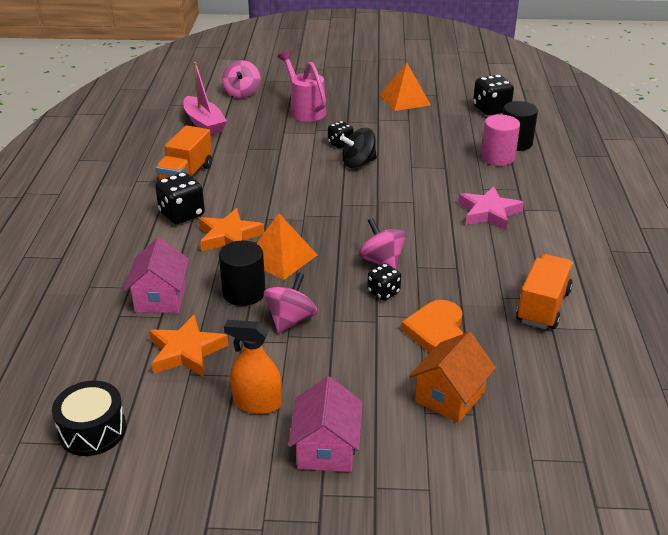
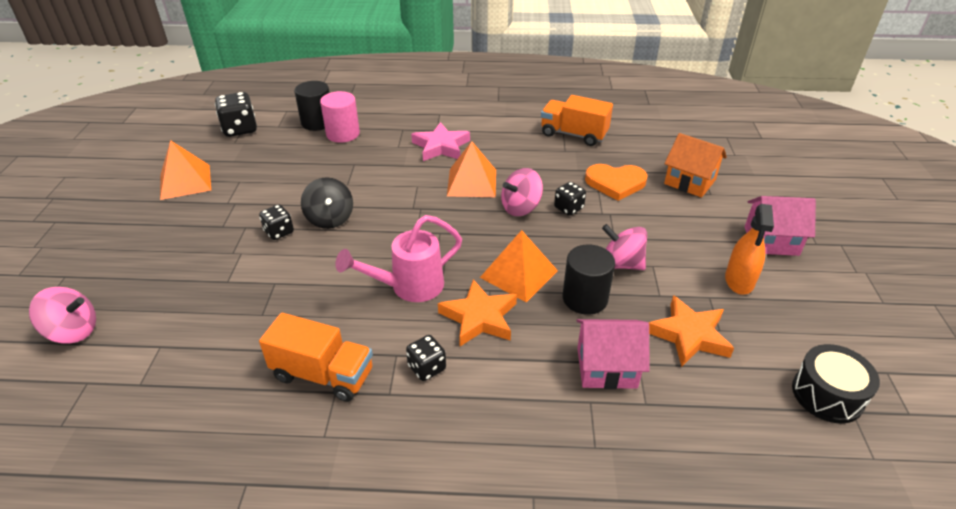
camera: 90 degrees left, 5 degrees up
black dice [155,172,205,224] -> black dice [406,335,446,381], size x0.61
pink boat [183,62,227,135] -> none
pink watering can [278,50,326,122] -> pink watering can moved to [335,215,462,302]
none -> orange pyramid [447,141,496,197]

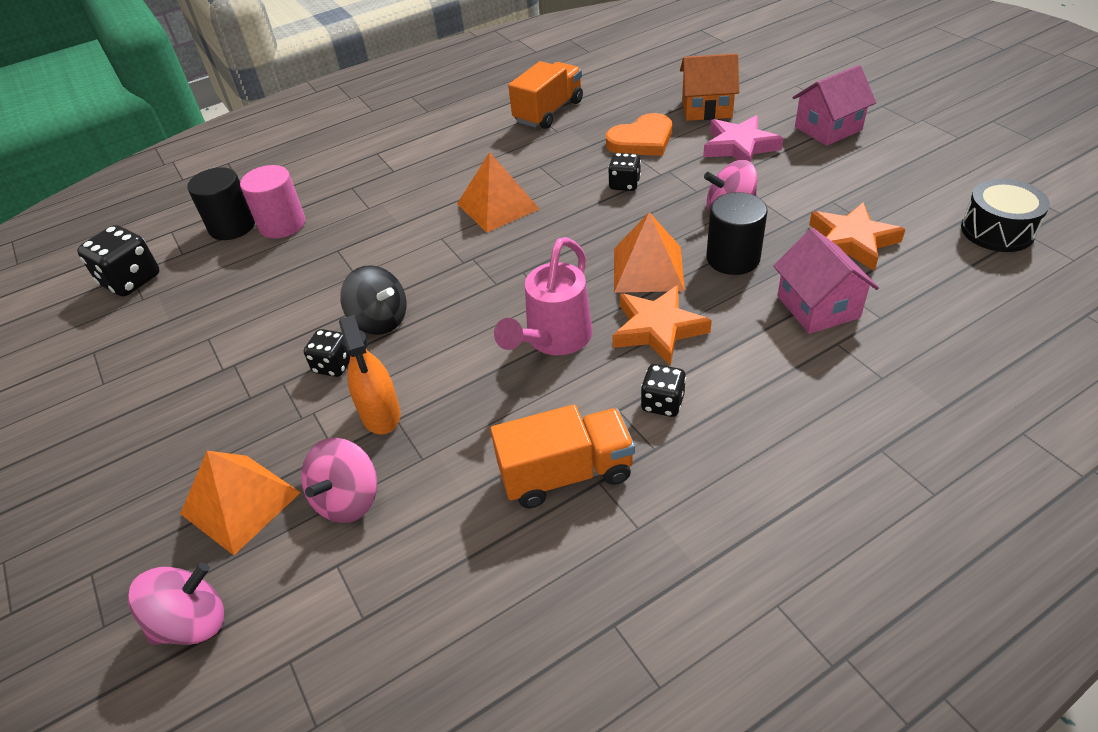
camera: 30 degrees left, 5 degrees up
orange pyramid [160,140,211,200] -> orange pyramid moved to [180,451,301,555]
pink star [411,122,470,161] -> pink star moved to [703,115,783,162]
pink spinning top [501,168,543,216] -> pink spinning top moved to [301,438,377,523]
orange truck [541,95,613,146] -> orange truck turned 135 degrees clockwise [508,61,583,129]
pink house [576,319,650,389] -> pink house turned 75 degrees counterclockwise [773,228,879,334]
orange spray bottle [725,204,774,295] -> orange spray bottle moved to [339,315,400,435]

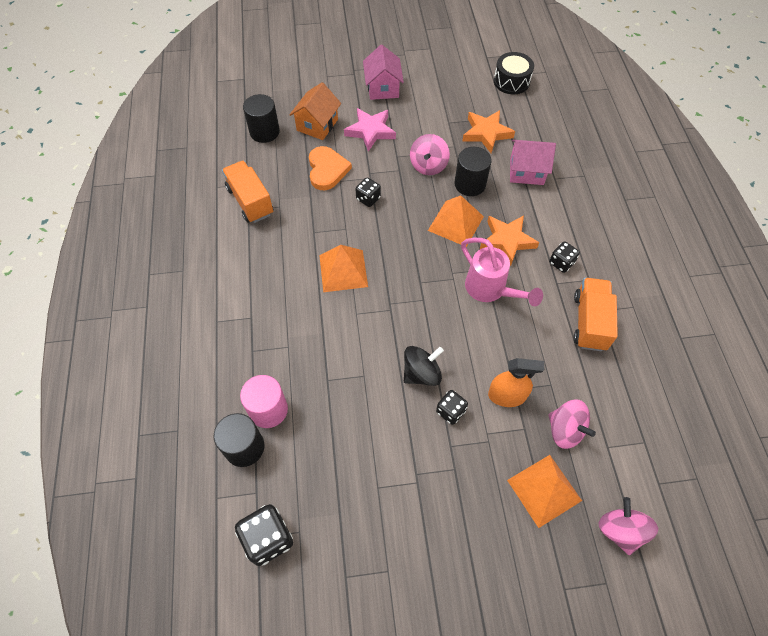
camera: 70 degrees left, 15 degrees up
none -> black cylinder [243,94,280,143]

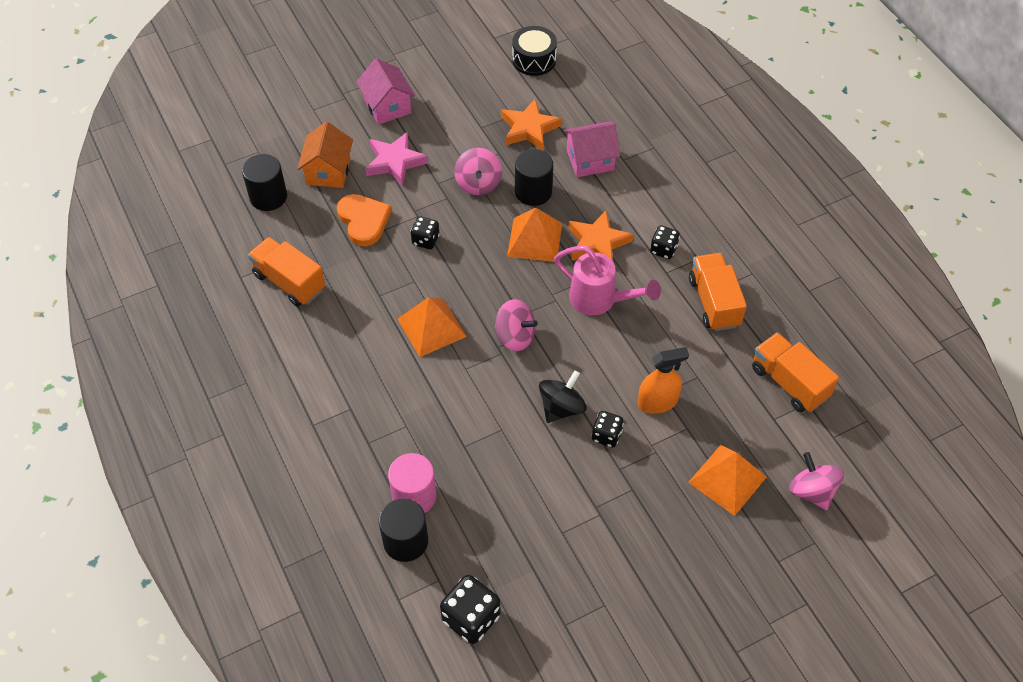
camera: 20 degrees left, 5 degrees down
pink spinning top [549,400,596,449] -> pink spinning top moved to [495,299,538,351]
none -> orange truck [752,332,839,412]

